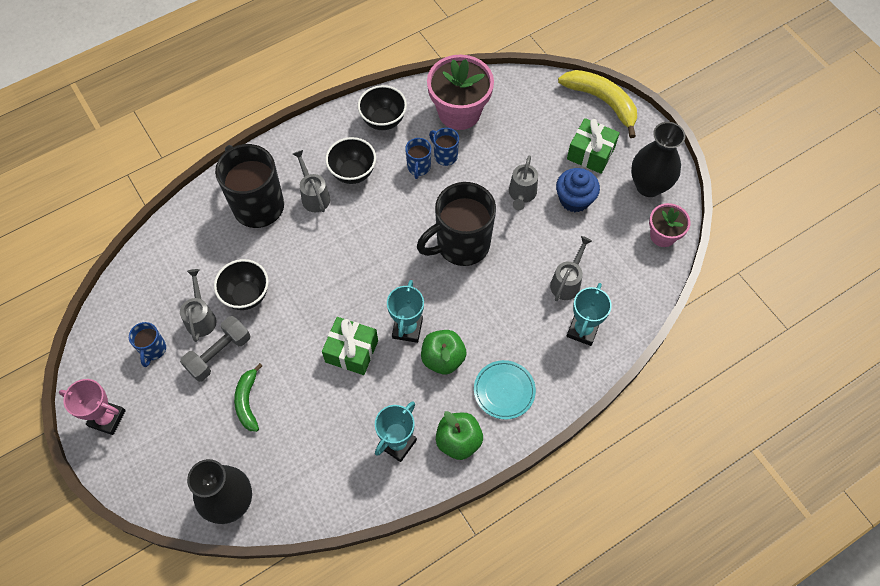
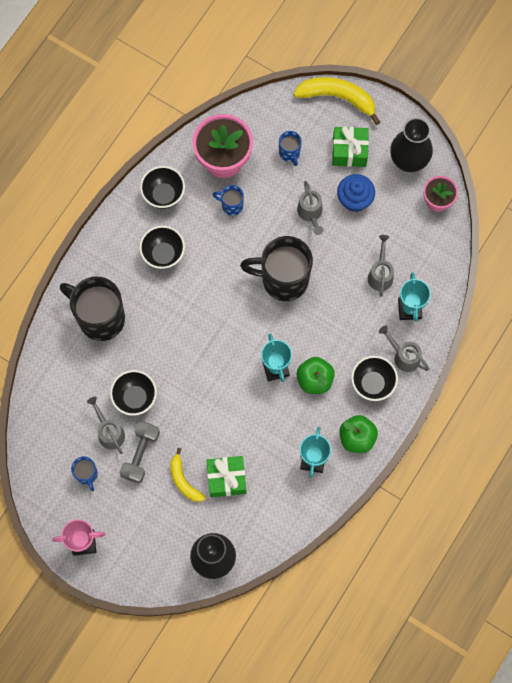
camera: 25 degrees left, 10 degrees up
green banana [234,363,262,432] -> yellow banana [170,448,206,502]
grey watering can [293,150,330,212] -> grey watering can moved to [379,326,429,372]
green gift [322,317,378,375] -> green gift moved to [207,456,246,497]
blue mug [405,138,431,179] -> blue mug moved to [279,131,302,166]
black mug [417,182,496,266] -> black mug turned 60 degrees clockwise [240,236,313,301]
turquoise plate [474,360,536,420] -> black bowl [351,356,398,401]

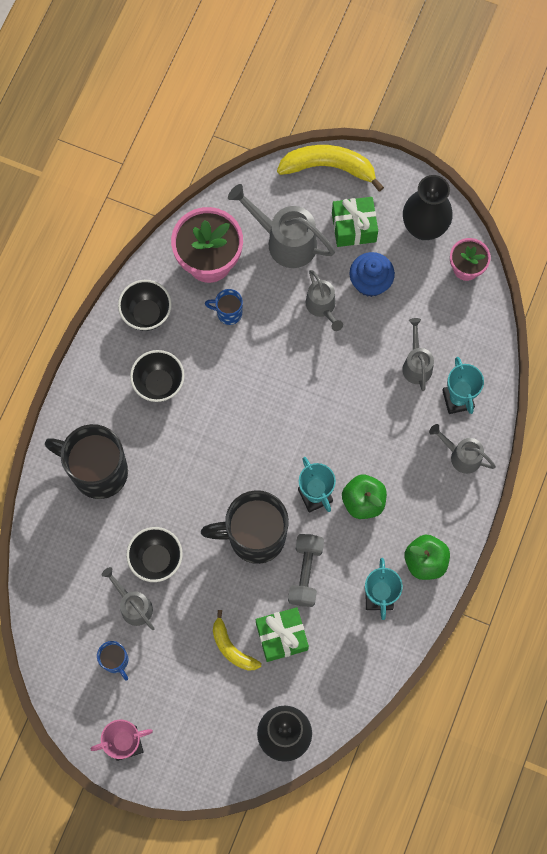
camera: 10 degrees left, 0 degrees up
grey dumbbell [120,421,160,483] -> grey dumbbell moved to [288,534,324,607]
black mug [240,236,313,301] -> black mug moved to [201,490,289,564]
blue mug [279,131,302,166] -> grey watering can [228,184,335,268]
black bowl [351,356,398,401] -> none

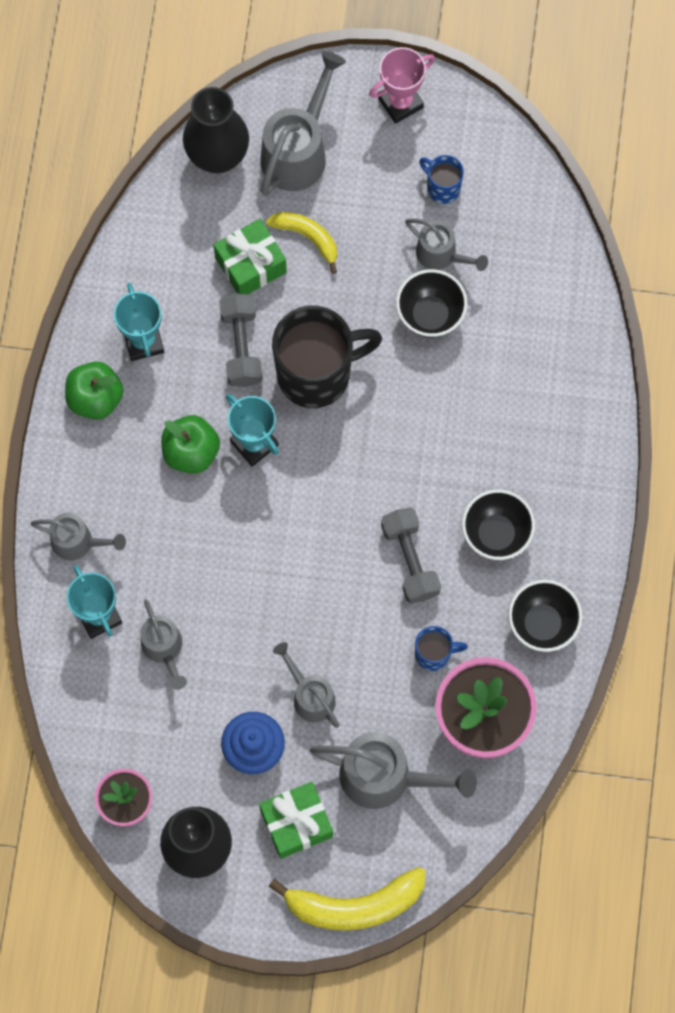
camera: 165 degrees right, 0 degrees up
black mug [45,424,128,499] -> none
none -> grey watering can [261,51,346,196]
none -> grey dumbbell [381,508,441,604]

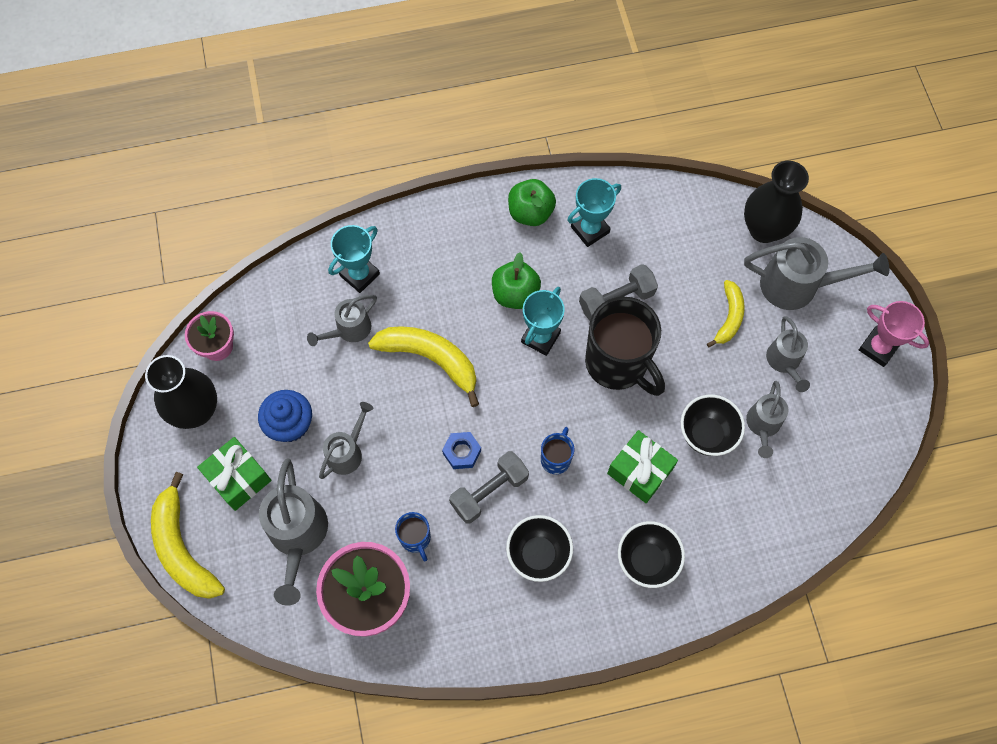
camera: 70 degrees right, 5 degrees down
grey watering can [31,513,126,561] -> grey watering can moved to [766,316,810,392]
green gift [214,219,287,294] -> green gift moved to [607,430,678,503]
blue mug [419,155,464,204] -> blue mug moved to [541,427,574,474]
black bowl [508,580,582,652] -> black bowl moved to [618,521,685,588]
none -> yellow banana [368,326,479,407]
none -> blue nut [442,432,481,469]

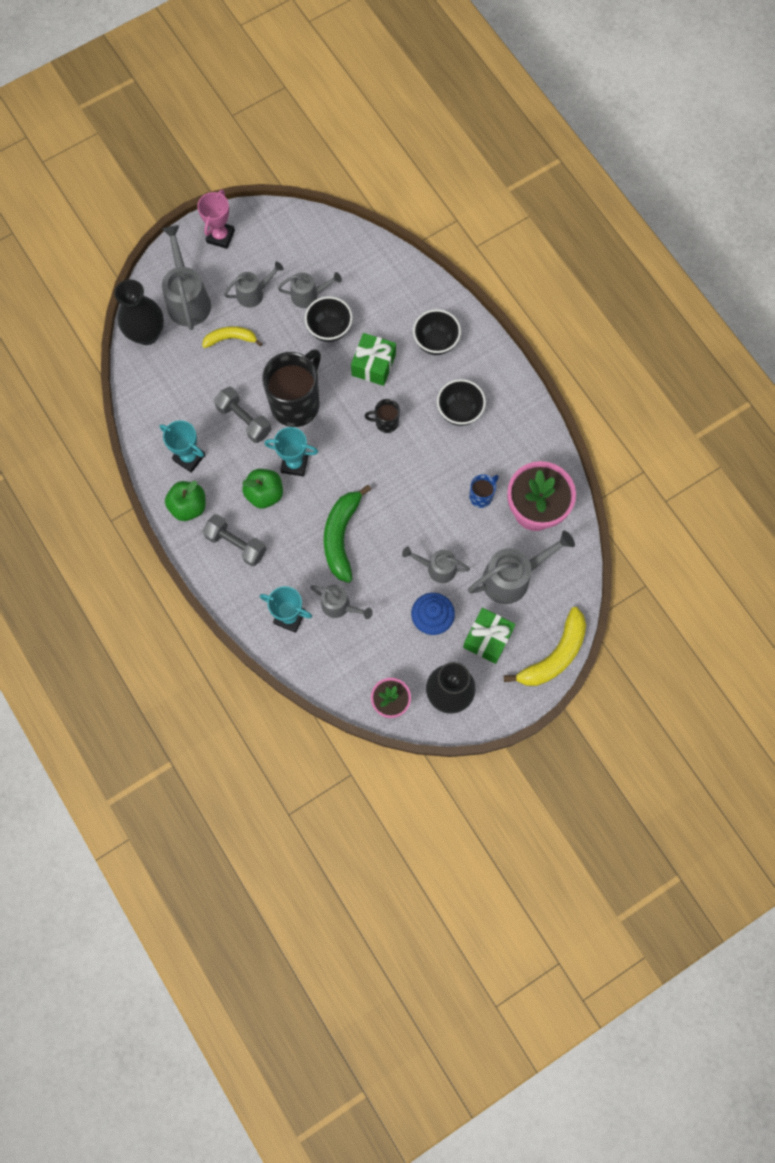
camera: 110 degrees left, 5 degrees up
yellow banana [368,326,479,407] -> green banana [324,485,371,583]
blue nut [442,432,481,469] -> none
grey dumbbell [449,451,529,524] -> grey dumbbell moved to [202,514,266,567]
blue mug [541,427,574,474] -> black mug [364,399,400,433]

